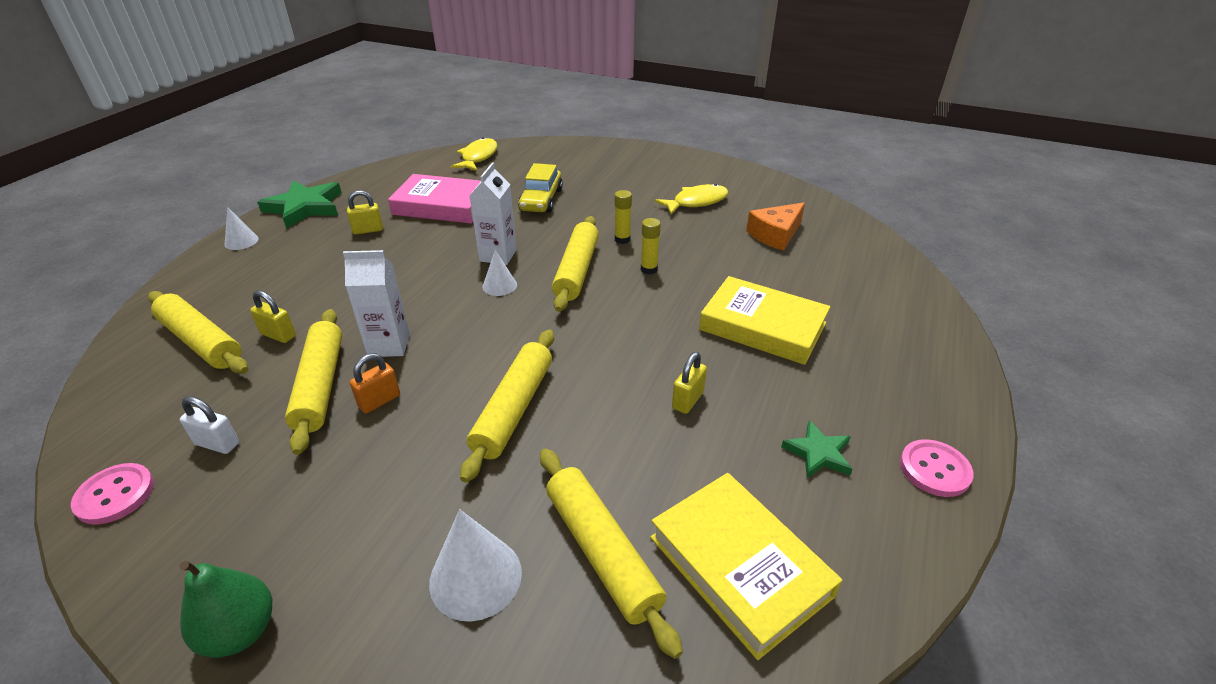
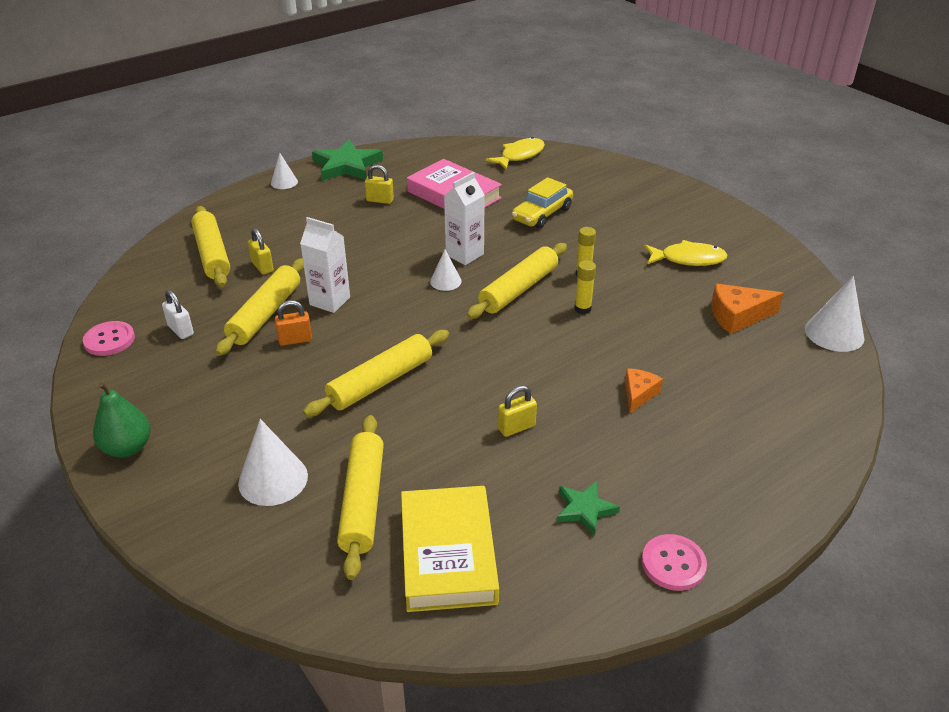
camera: 30 degrees right, 0 degrees up
yellow book [699,276,831,365] -> orange cheese [625,368,663,413]
none -> white cone [805,276,864,352]

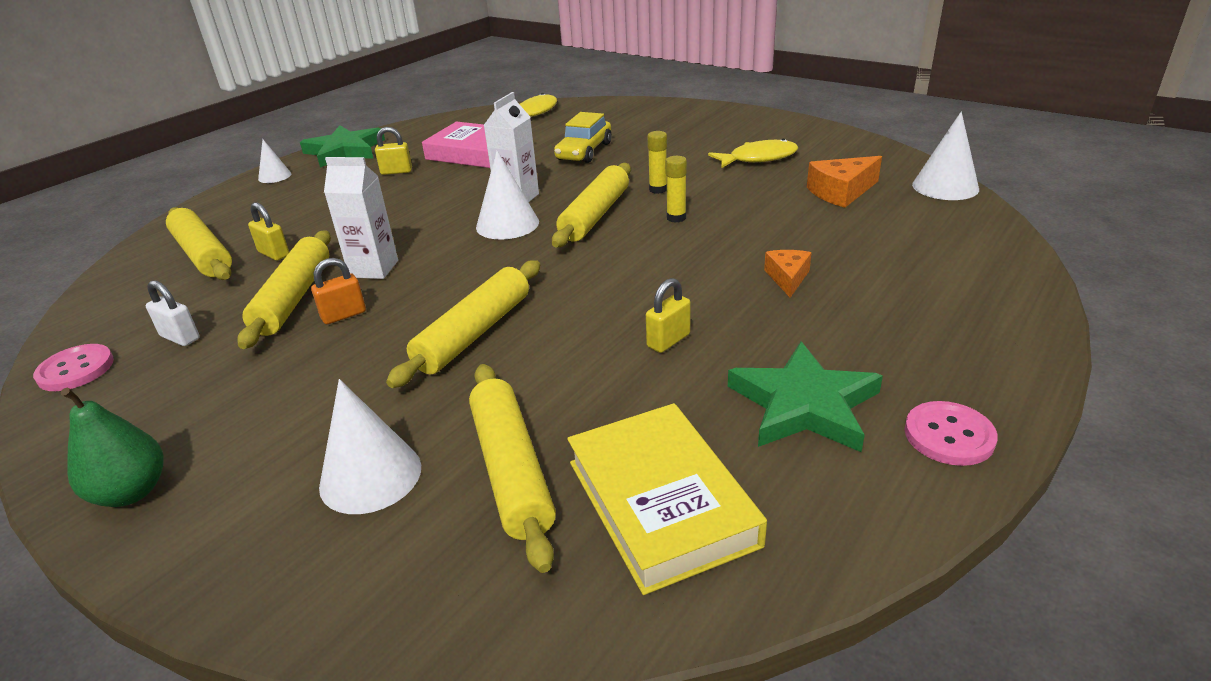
camera: 15 degrees left, 5 degrees down
white cone [430,250,462,291] -> white cone [476,151,539,239], size x1.68
green star [557,481,620,536] -> green star [728,342,883,452], size x1.79

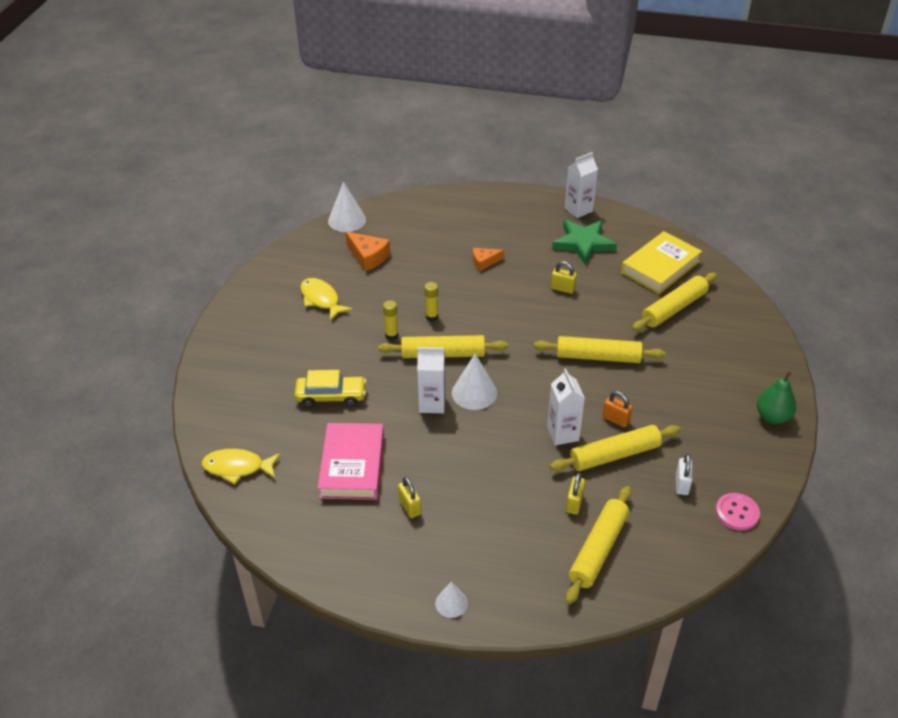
camera: 115 degrees left, 10 degrees up
green star [300,126,385,168] -> none
white cone [319,379,421,514] -> none
pink button [904,401,998,466] -> white carton [565,152,598,218]

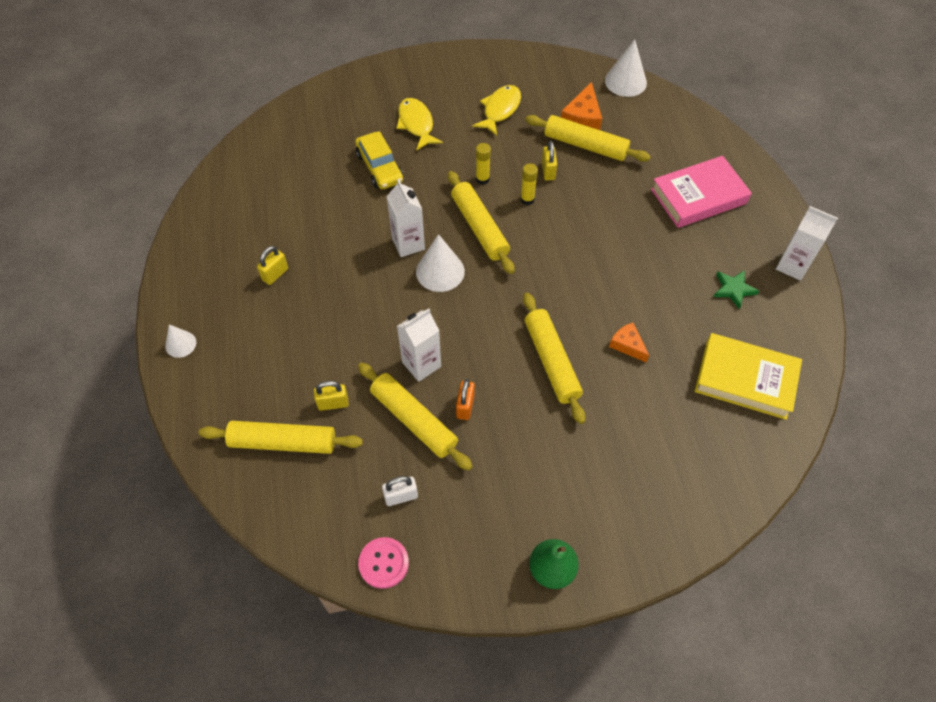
camera: 65 degrees right, 15 degrees up
yellow fish [202,449,281,484] -> yellow fish moved to [396,98,443,151]
pink book [318,423,384,500] -> pink book moved to [651,156,752,228]
orange cheese [473,248,504,271] -> orange cheese moved to [609,323,649,363]
yellow padlock [551,261,577,294] -> yellow padlock moved to [542,141,557,181]
green star [552,220,617,264] -> green star [714,270,759,309], size x0.56
yellow rolling pin [632,273,717,331] -> yellow rolling pin moved to [525,115,651,162]

